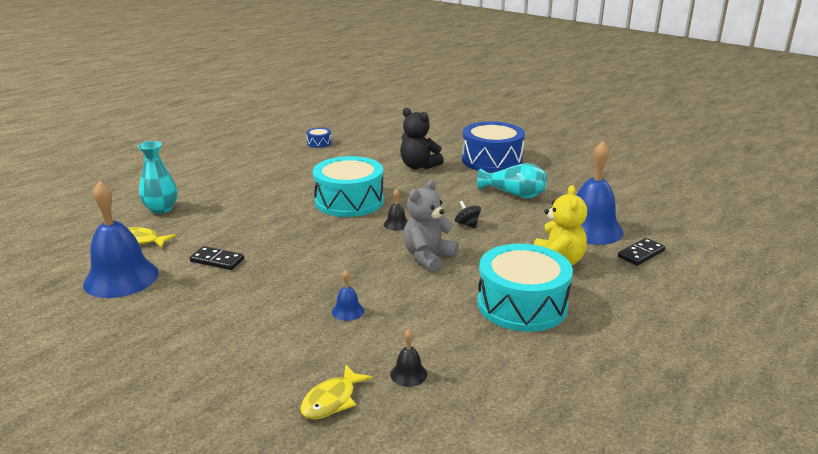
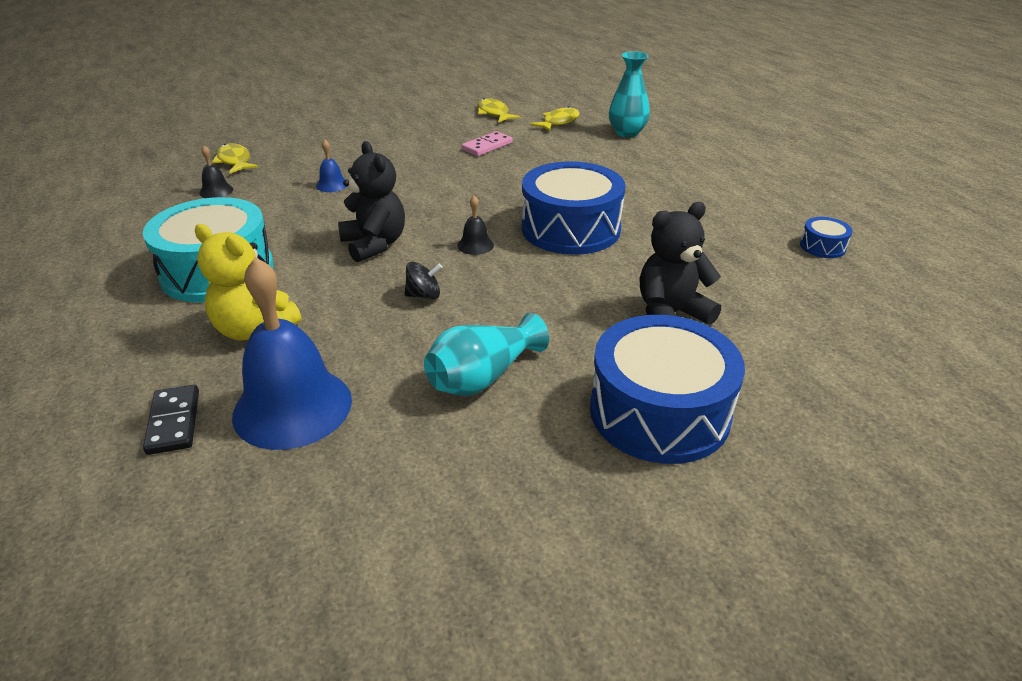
camera: 115 degrees right, 10 degrees up
blue bell [83,181,159,298] -> yellow fish [477,98,520,123]
black domino [190,246,244,270] -> pink domino [462,131,513,156]
turquoise drum [313,156,384,217] -> blue drum [522,161,626,255]
grey teddy bear [403,180,459,272] -> black teddy bear [338,141,405,262]

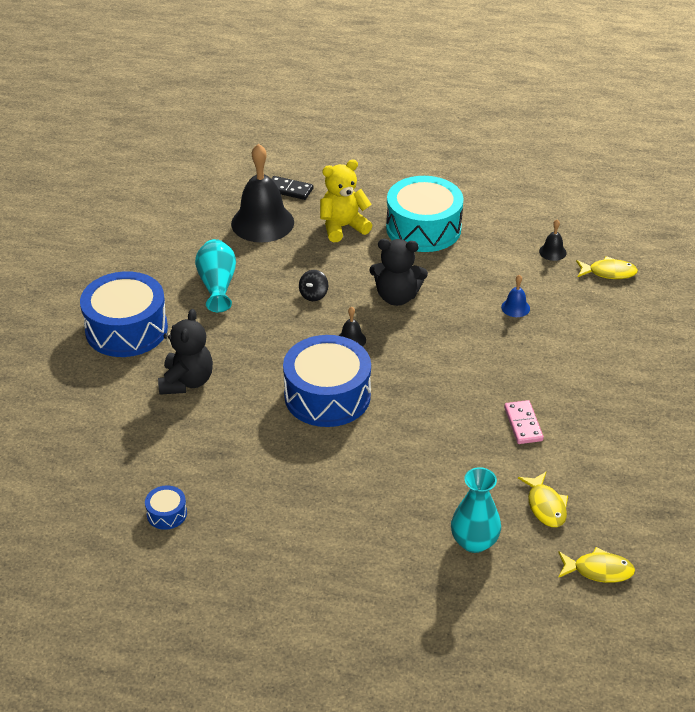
camera: 125 degrees right, 5 degrees up
blue bell [232,257,352,450] -> black bell [231,143,294,242]
yellow fish [477,98,520,123] -> yellow fish moved to [558,547,635,583]

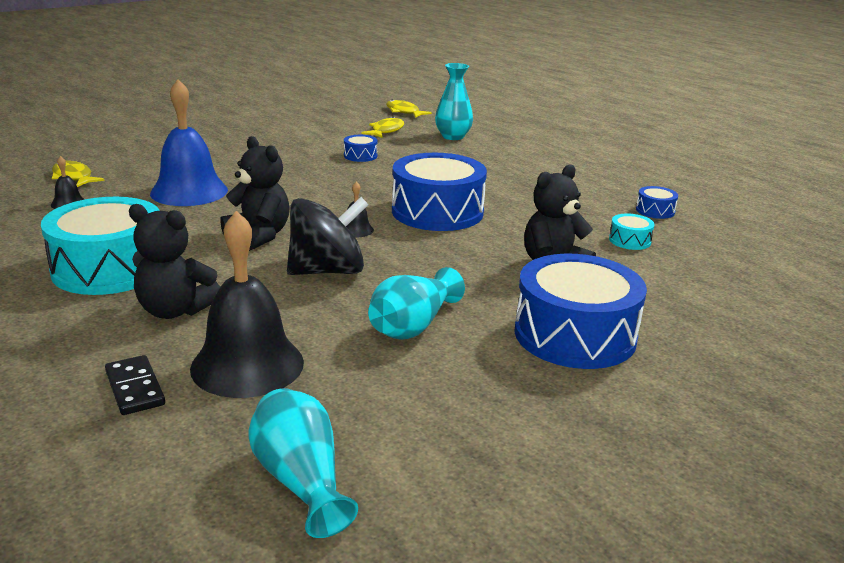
camera: 140 degrees left, 15 degrees down
black spinning top [299,270,328,301] -> black spinning top [287,197,369,275], size x2.25
yellow teddy bear [320,159,373,242] -> black teddy bear [129,204,220,319]
blue bell [501,275,530,317] -> blue bell [150,79,228,206], size x2.36
pink domino [504,400,544,444] -> none
none -> turquoise vase [248,388,358,538]
none -> blue drum [344,135,378,162]
none -> turquoise drum [609,213,655,250]

